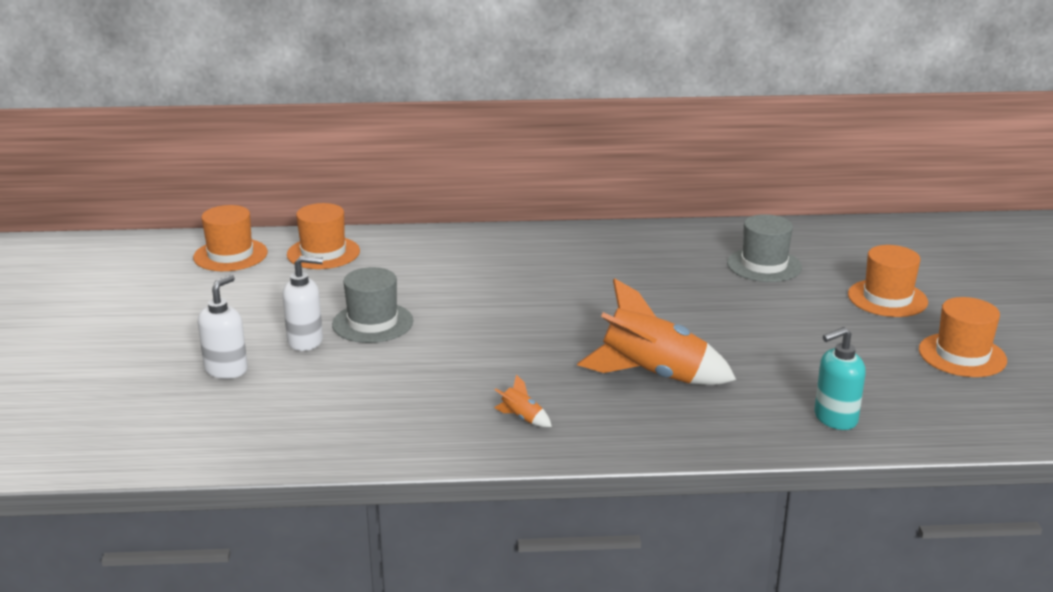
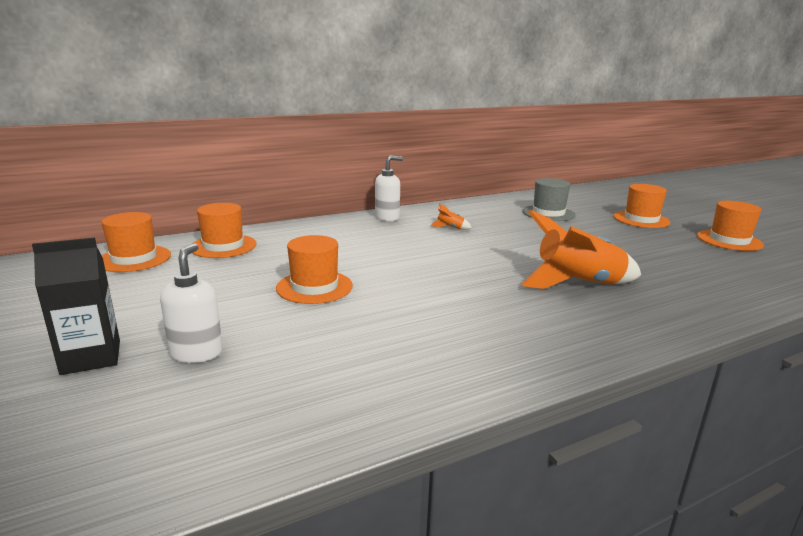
camera: 25 degrees left, 5 degrees down
white soap dispenser [282,256,323,351] -> white soap dispenser moved to [375,156,403,221]
grey hat [332,267,413,343] -> orange hat [276,235,353,304]
orange rocket [494,375,552,427] -> orange rocket moved to [430,204,472,229]
turquoise soap dispenser [814,327,866,430] -> none
none -> black carton [32,238,120,375]

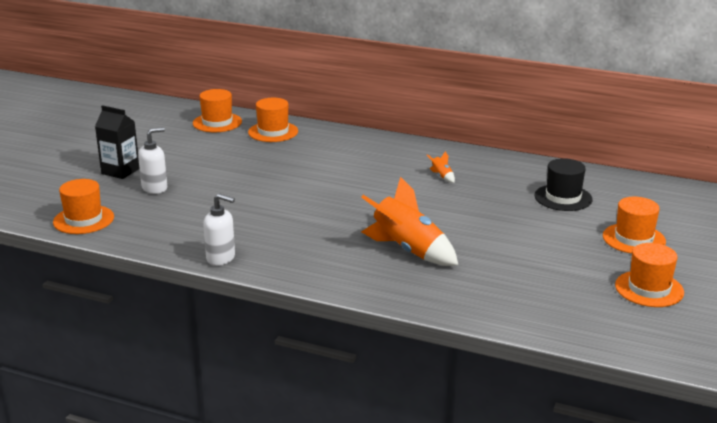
camera: 50 degrees right, 5 degrees up
orange hat [276,235,353,304] -> orange hat moved to [53,179,114,234]
white soap dispenser [375,156,403,221] -> white soap dispenser moved to [203,193,235,266]
grey hat [522,178,576,221] -> black hat [534,158,593,211]

